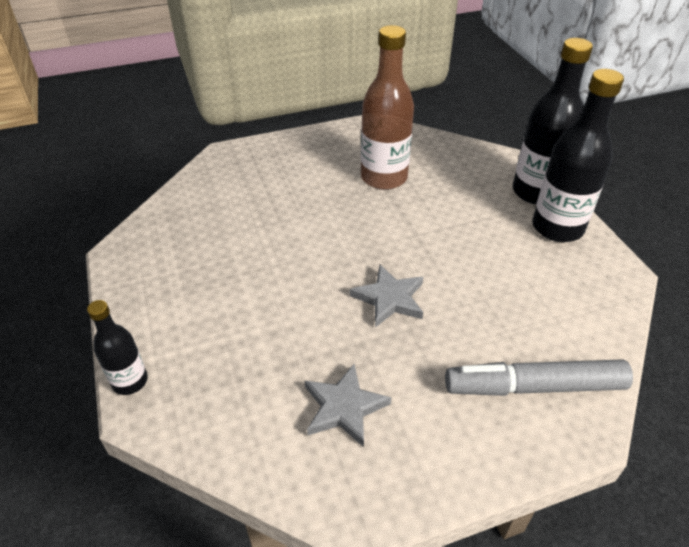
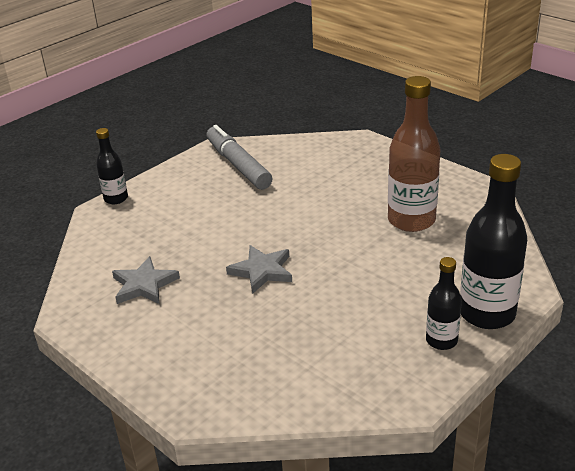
camera: 65 degrees right, 10 degrees down
grey marker [445,359,633,396] -> grey marker moved to [207,125,273,190]
black bottle [532,69,624,242] -> black bottle [426,257,462,350], size x0.55

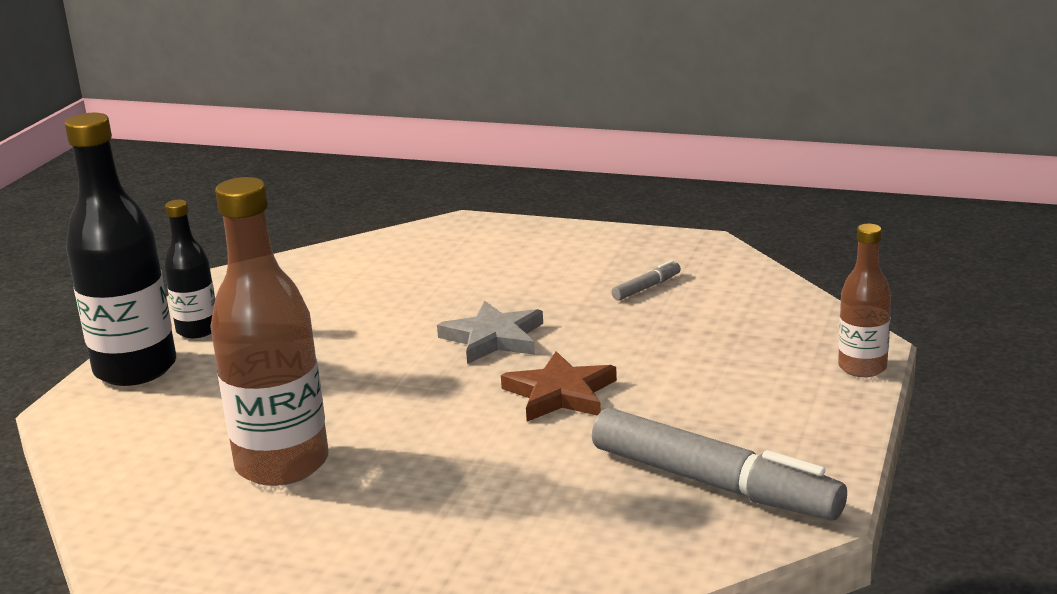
camera: 155 degrees right, 10 degrees down
black bottle [96,128,128,204] -> brown bottle [838,224,891,377]
grey star [112,256,180,304] -> grey marker [611,260,681,301]
none -> brown star [501,351,617,422]

